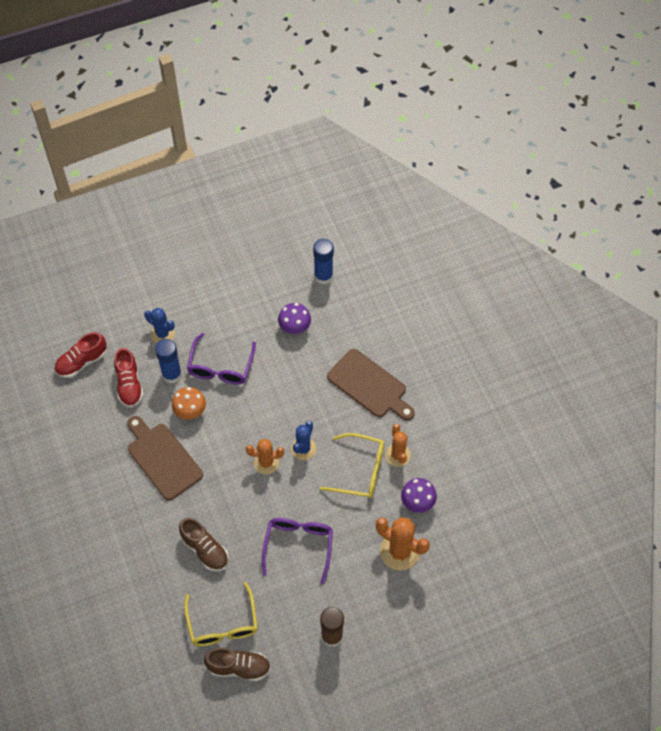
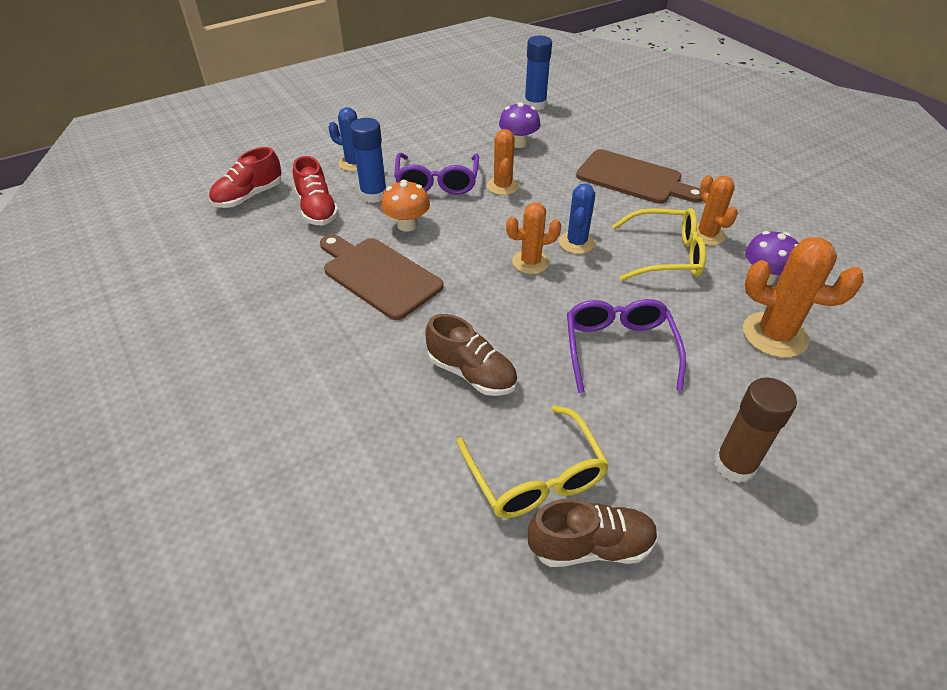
camera: 10 degrees left, 15 degrees down
none -> orange cactus [487,129,519,195]

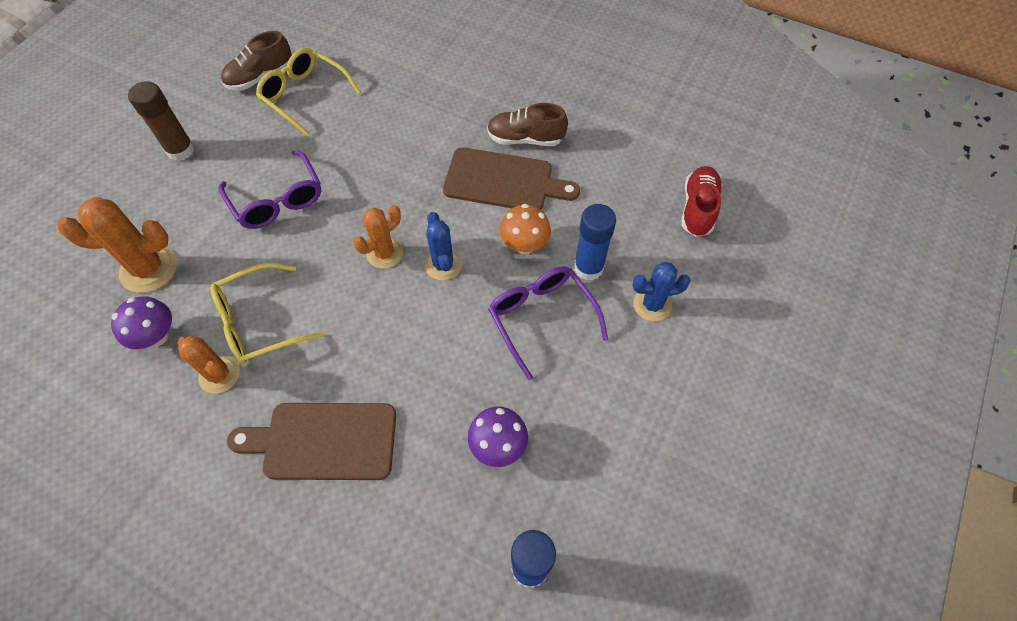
camera: 150 degrees right, 15 degrees up
red shoe [293,156,339,225] -> none
brown shoe [426,314,518,396] -> brown shoe moved to [487,103,568,146]
orange cactus [487,129,519,195] -> none
blue cactus [559,184,595,254] -> blue cactus moved to [425,212,462,281]

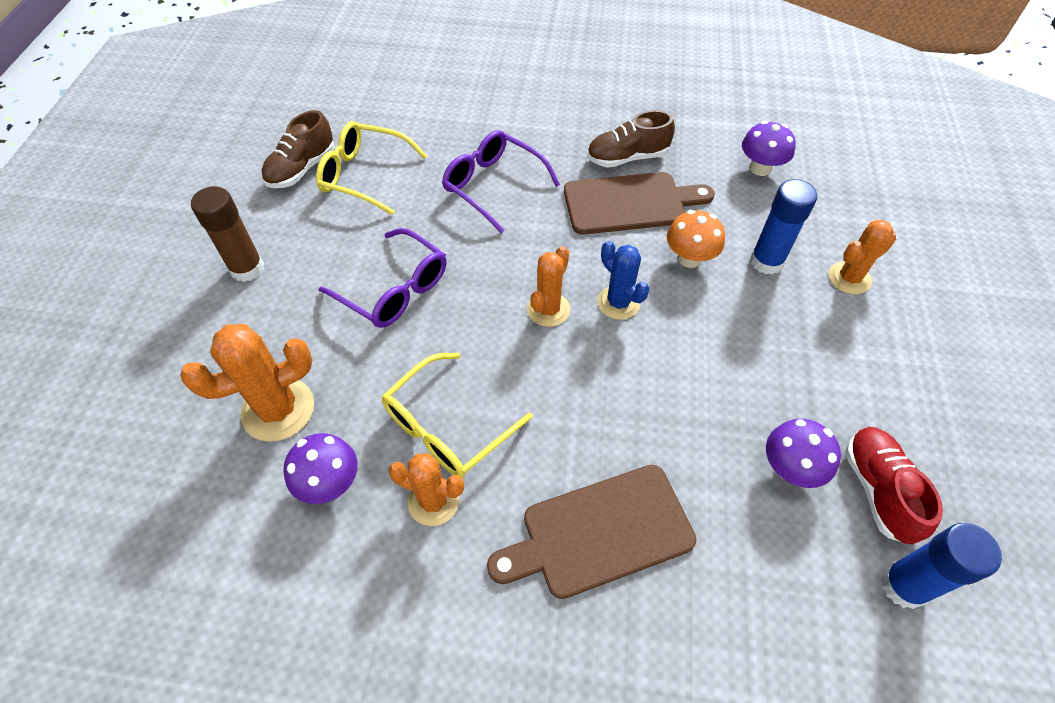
camera: 20 degrees left, 5 degrees down
purple glasses [488,266,608,380] -> purple glasses moved to [442,130,560,234]
blue cactus [633,262,691,321] -> orange cactus [829,220,896,294]
red shoe [681,166,723,237] -> red shoe moved to [845,427,943,545]
none -> purple mushroom [742,121,796,176]

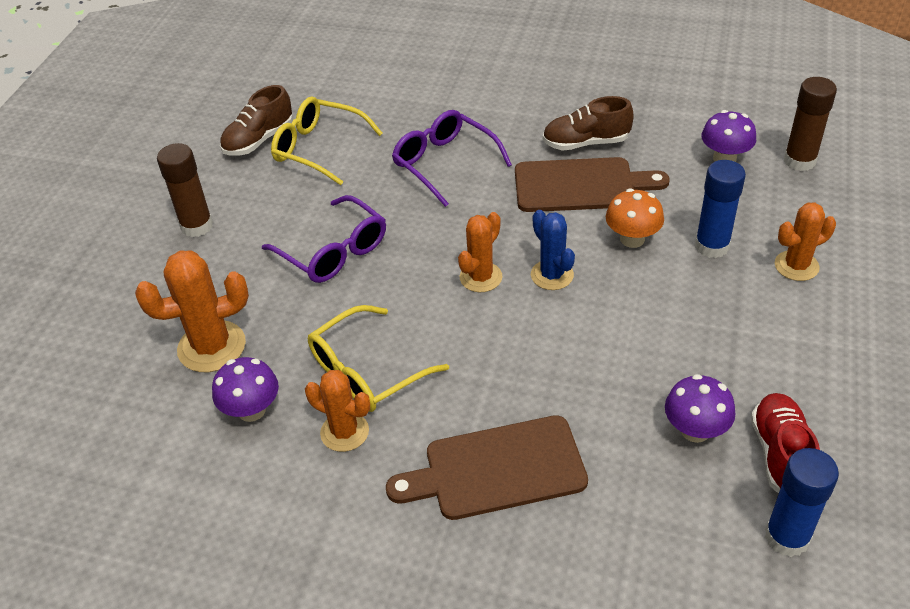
camera: 10 degrees right, 10 degrees down
none -> brown glue stick [784,77,837,171]

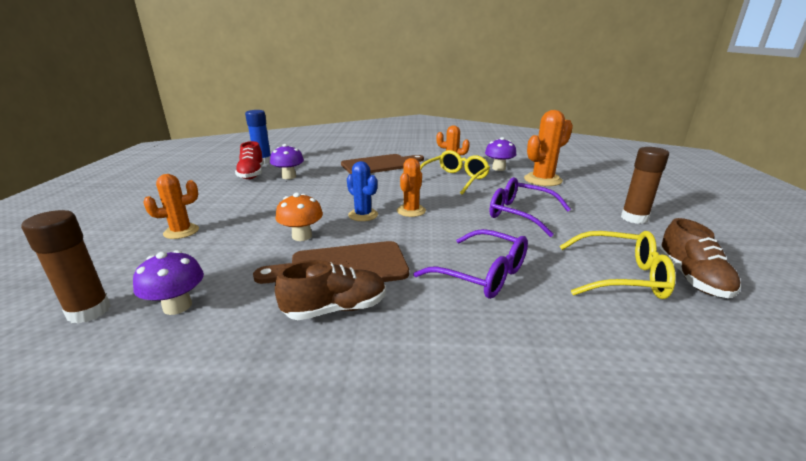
camera: 165 degrees right, 20 degrees down
brown shoe [220,85,293,156] -> brown shoe turned 150 degrees clockwise [658,218,741,298]
blue glue stick [695,160,746,258] -> none

